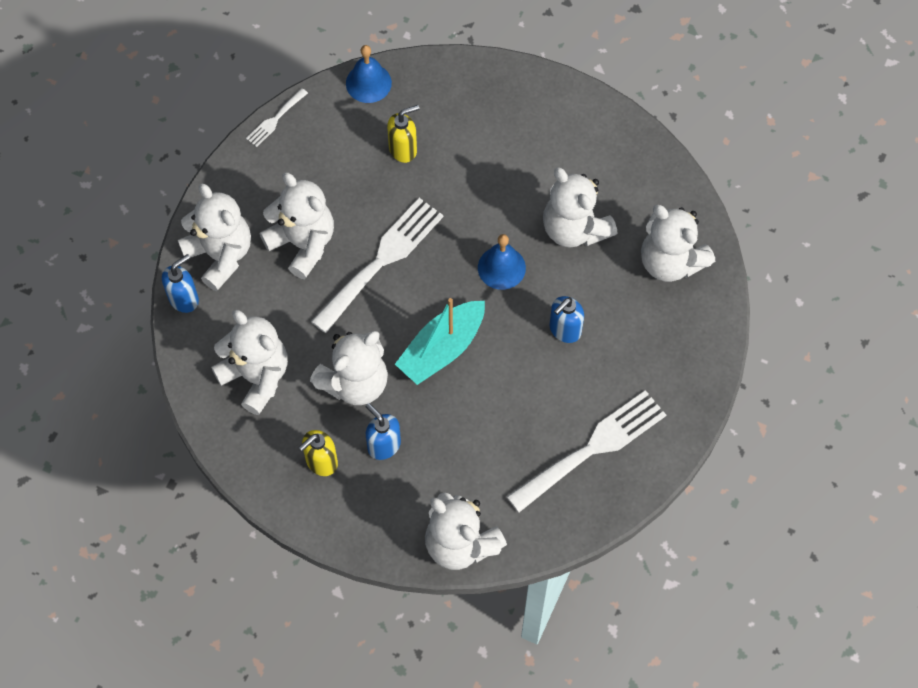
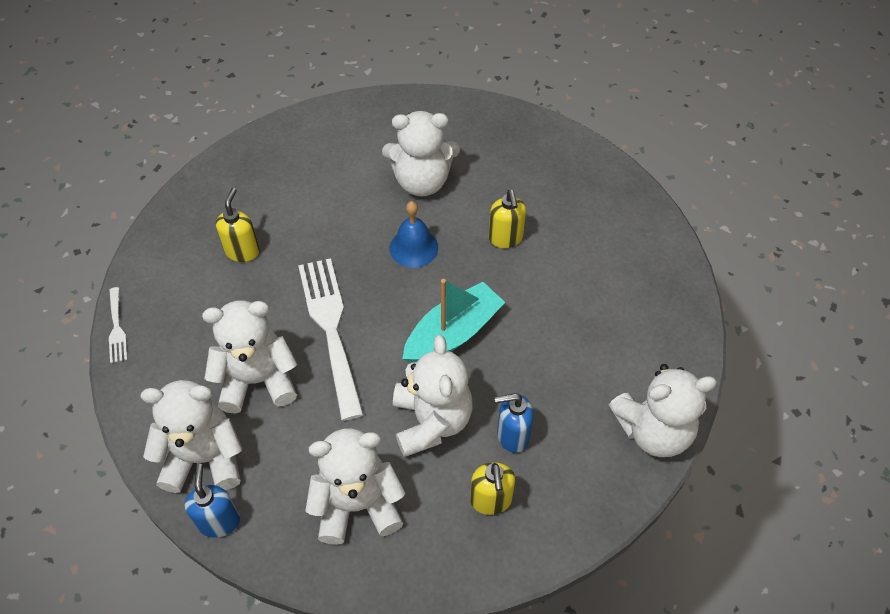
camera: 55 degrees left, 10 degrees down
blue bell [346,45,392,103] -> none
turquoise boat [395,298,485,385] -> turquoise boat turned 120 degrees counterclockwise [402,279,505,363]
white fork [506,390,666,512] -> none
blue soap dispenser [550,296,584,343] -> yellow soap dispenser [489,190,526,248]
white teddy bear [641,205,715,282] -> none

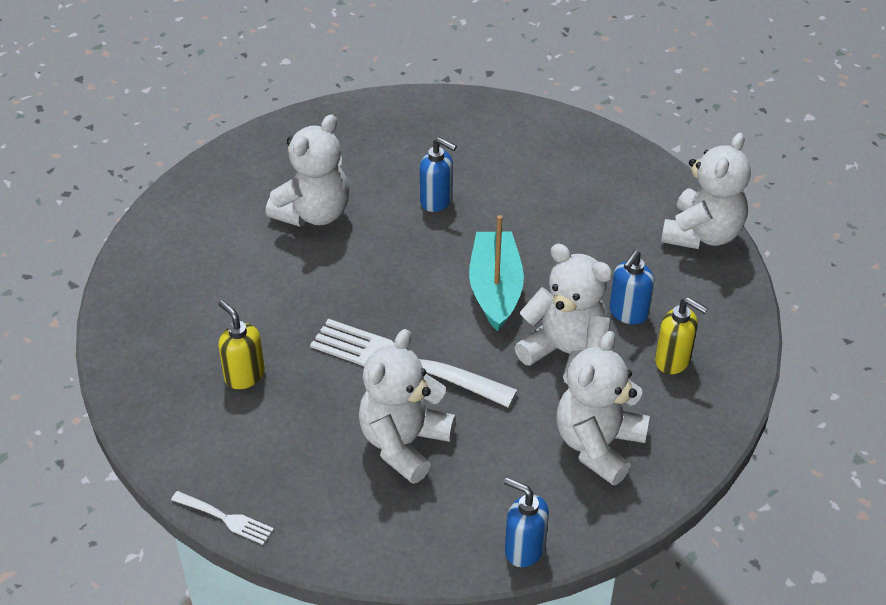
camera: 50 degrees left, 10 degrees down
white teddy bear [140,380,243,493] -> none
blue bell [390,201,438,268] -> none
yellow soap dispenser [489,190,526,248] -> blue soap dispenser [420,137,457,212]

